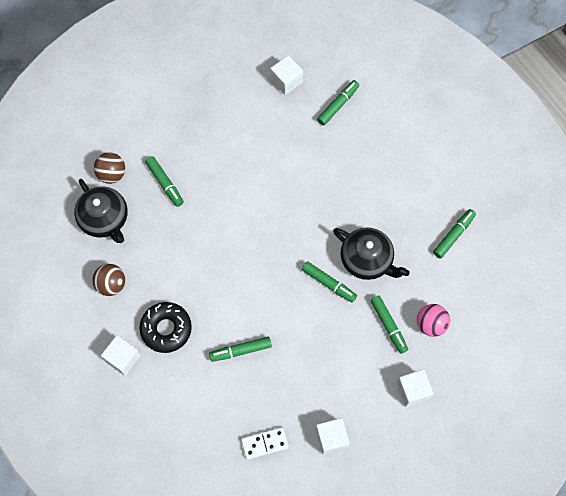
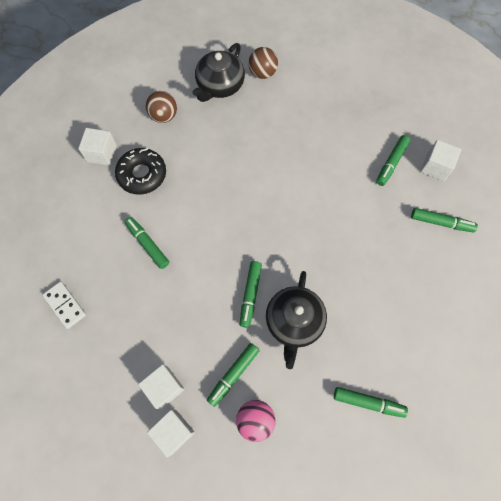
camera: 65 degrees right, 0 degrees up
green marker [145,156,184,207] -> green marker moved to [376,135,410,186]
white cube [316,418,350,455] -> white cube moved to [138,364,185,409]

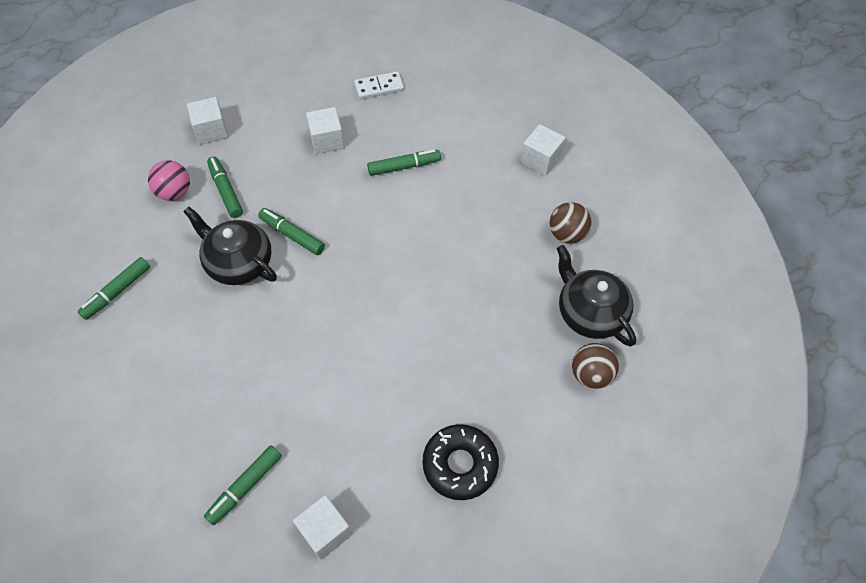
camera: 115 degrees right, 10 degrees down
black donut [115,148,166,195] -> black donut moved to [422,424,499,500]
white cube [138,364,185,409] -> white cube moved to [306,107,344,154]
green marker [376,135,410,186] -> none

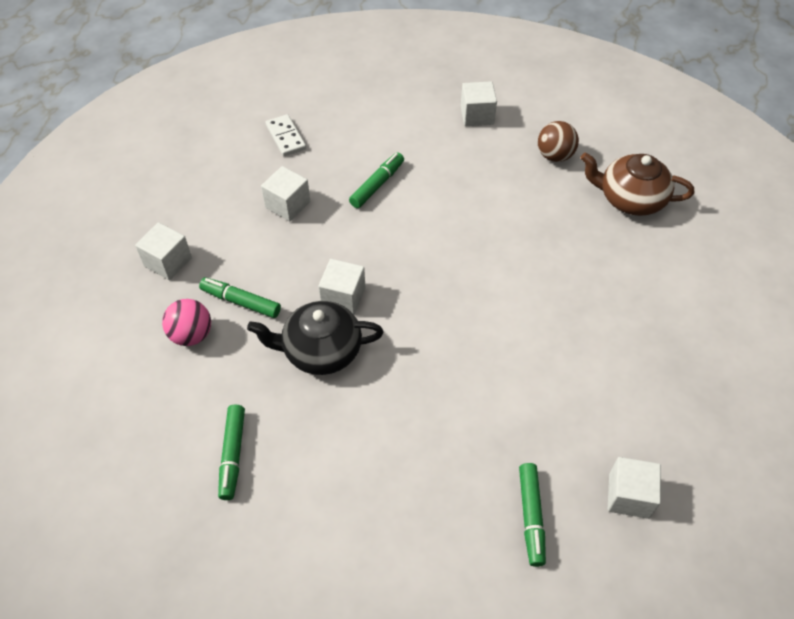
camera: 40 degrees left, 5 degrees down
green marker [258,208,325,255] -> white cube [318,259,365,315]
white domino [354,71,404,99] -> white domino turned 60 degrees counterclockwise [266,114,306,156]
black donut [422,424,499,500] -> none
black teapot [556,245,636,347] -> brown teapot [580,153,694,216]
brown ball [572,343,619,389] -> none

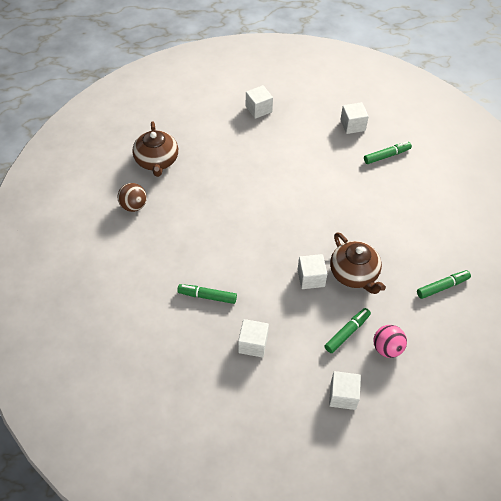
camera: 115 degrees left, 0 degrees up
green marker [199,277,281,318] -> green marker turned 135 degrees counterclockwise [325,308,371,353]
black teapot [247,301,384,375] -> brown teapot [330,232,386,294]
white domino [266,114,306,156] -> none
white cube [461,81,497,126] -> white cube moved to [246,85,273,119]

